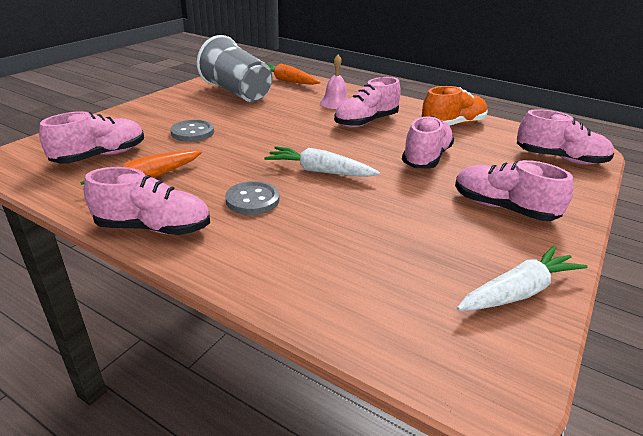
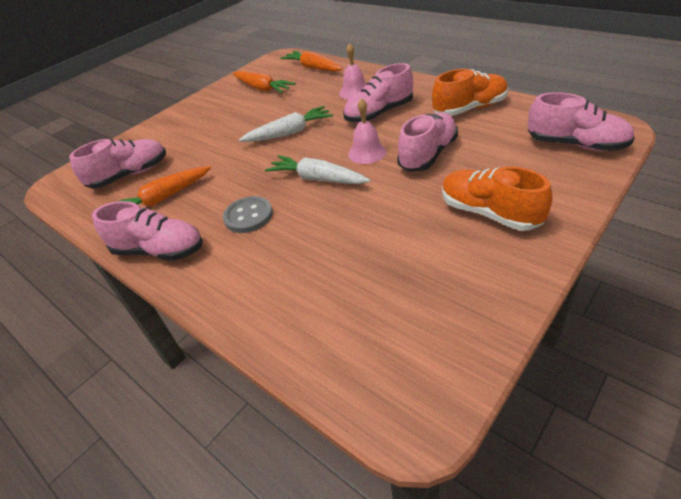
camera: 15 degrees right, 10 degrees up
grey button [170,119,214,142] -> none
grey cup [197,35,272,102] -> orange carrot [233,71,296,93]
pink shoe [455,160,573,221] -> orange shoe [442,166,552,231]
white carrot [457,246,588,311] -> white carrot moved to [239,106,333,142]
none -> pink bell [348,98,386,164]

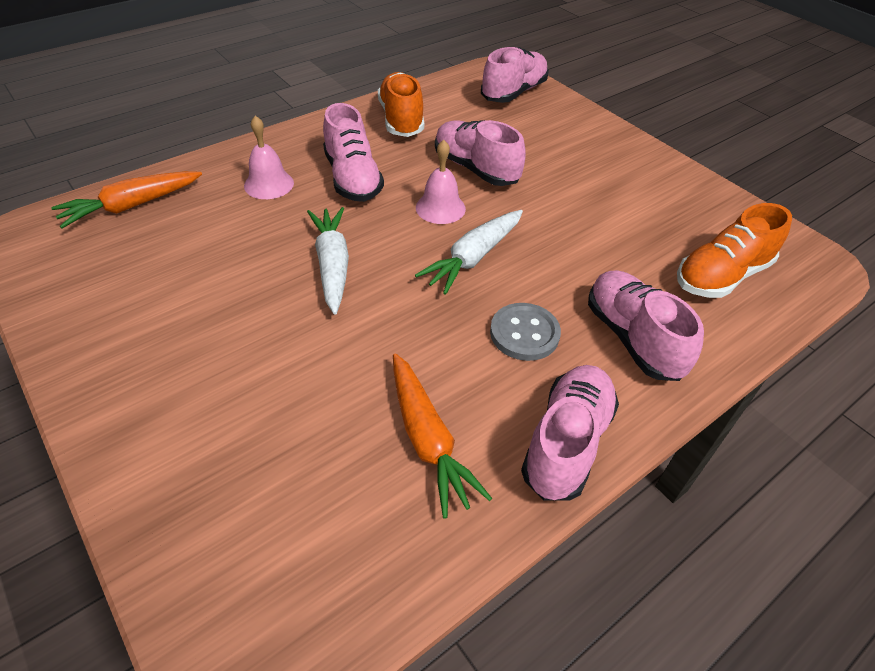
camera: 85 degrees left, 5 degrees up
pink shoe [69,139,166,189] -> pink shoe moved to [588,270,704,381]
orange carrot [233,71,296,93] -> none
orange shoe [442,166,552,231] -> orange shoe moved to [677,203,792,298]

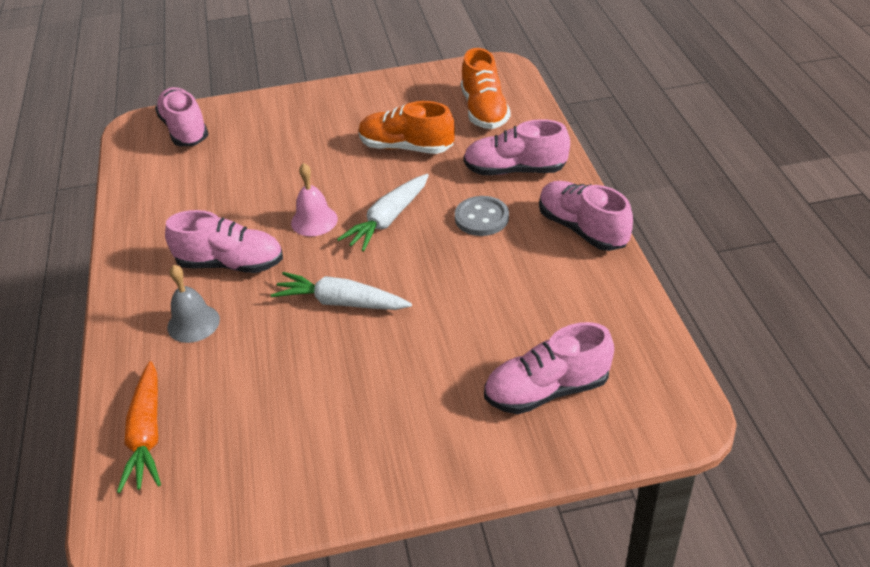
camera: 60 degrees left, 5 degrees down
pink bell [244,116,294,199] -> grey bell [167,265,220,343]
orange shoe [378,72,424,137] -> orange shoe moved to [359,101,455,154]
orange carrot [393,353,492,519] -> none
white carrot [415,210,523,295] -> white carrot turned 60 degrees clockwise [337,174,429,252]
pink shoe [435,120,526,186] -> pink shoe moved to [484,322,614,414]

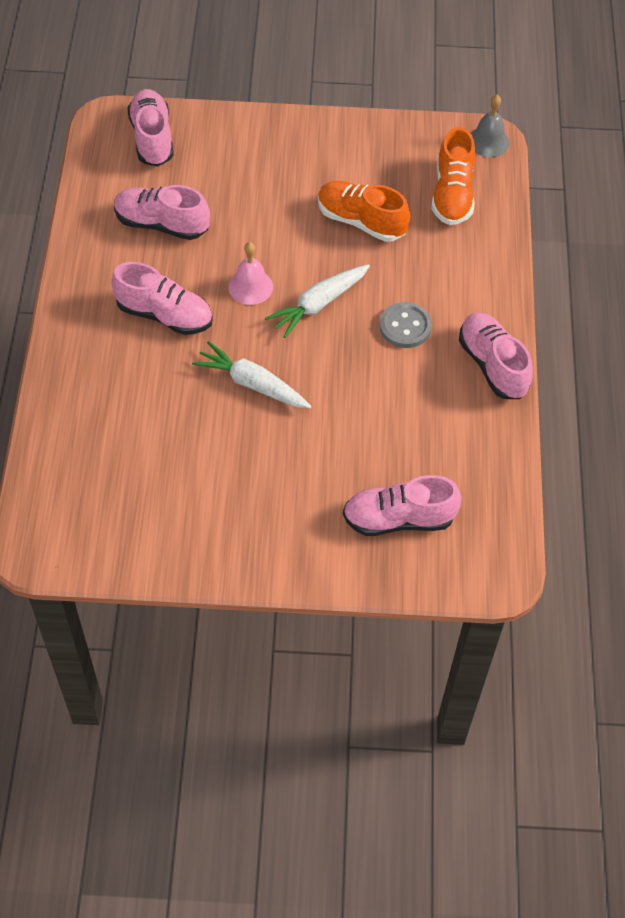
camera: 10 degrees right, 15 degrees up
orange carrot [117,361,161,493] -> none
grey bell [167,265,220,343] -> grey bell moved to [471,95,509,157]
pink shoe [463,119,570,175] -> pink shoe moved to [114,185,210,240]

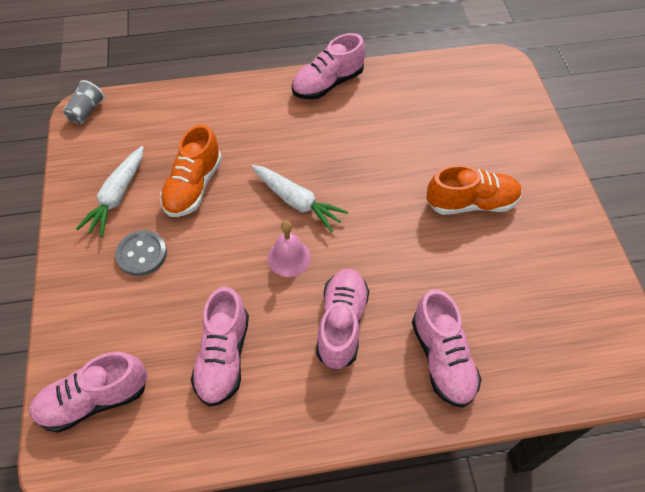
camera: 100 degrees left, 0 degrees up
white carrot [192,341,311,408] -> white carrot moved to [76,146,144,237]
pink shoe [343,475,462,536] -> pink shoe moved to [412,289,481,407]
grey button [379,302,432,348] -> grey button moved to [115,230,167,276]
orange shoe [431,127,476,225] -> orange shoe moved to [427,165,522,215]
grey bell [471,95,509,157] -> grey cup [63,80,105,124]

